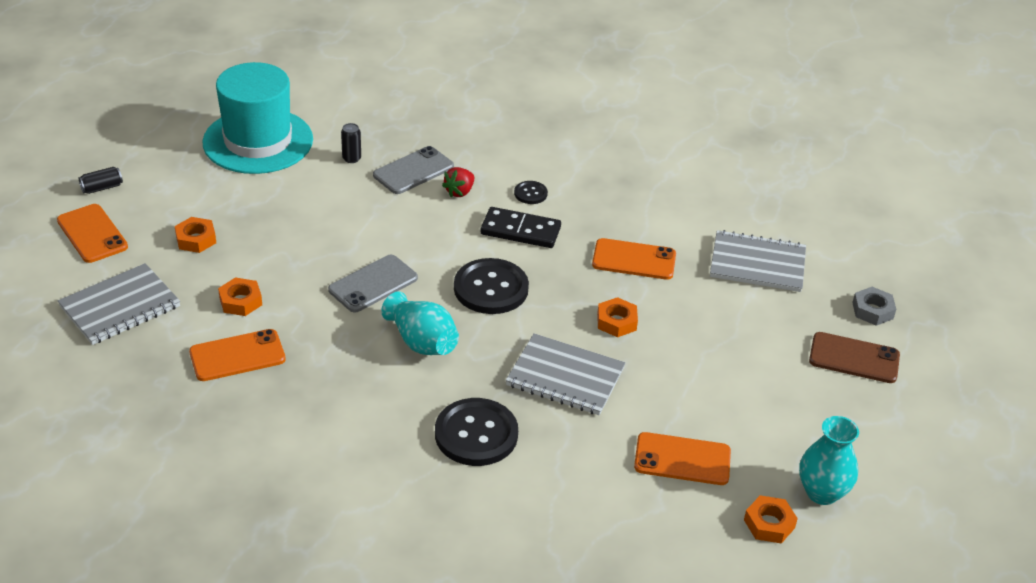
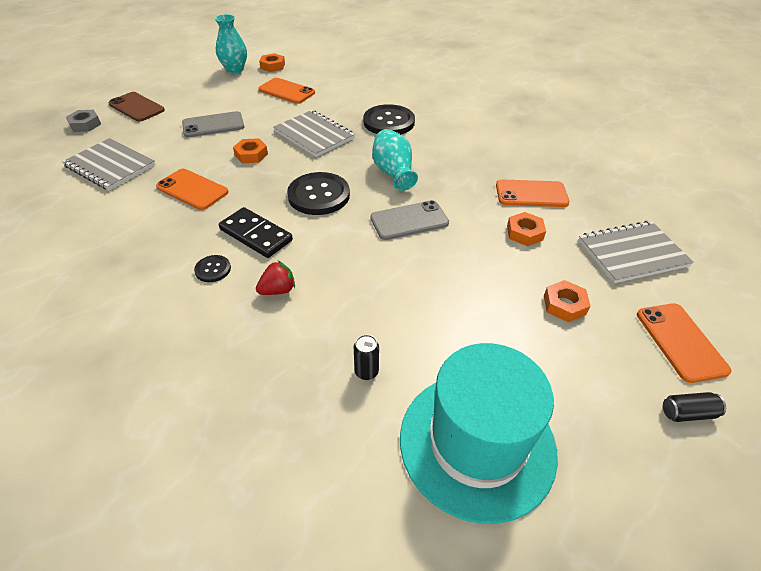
camera: 155 degrees left, 5 degrees up
grey phone [373,146,454,194] -> grey phone moved to [182,111,244,137]

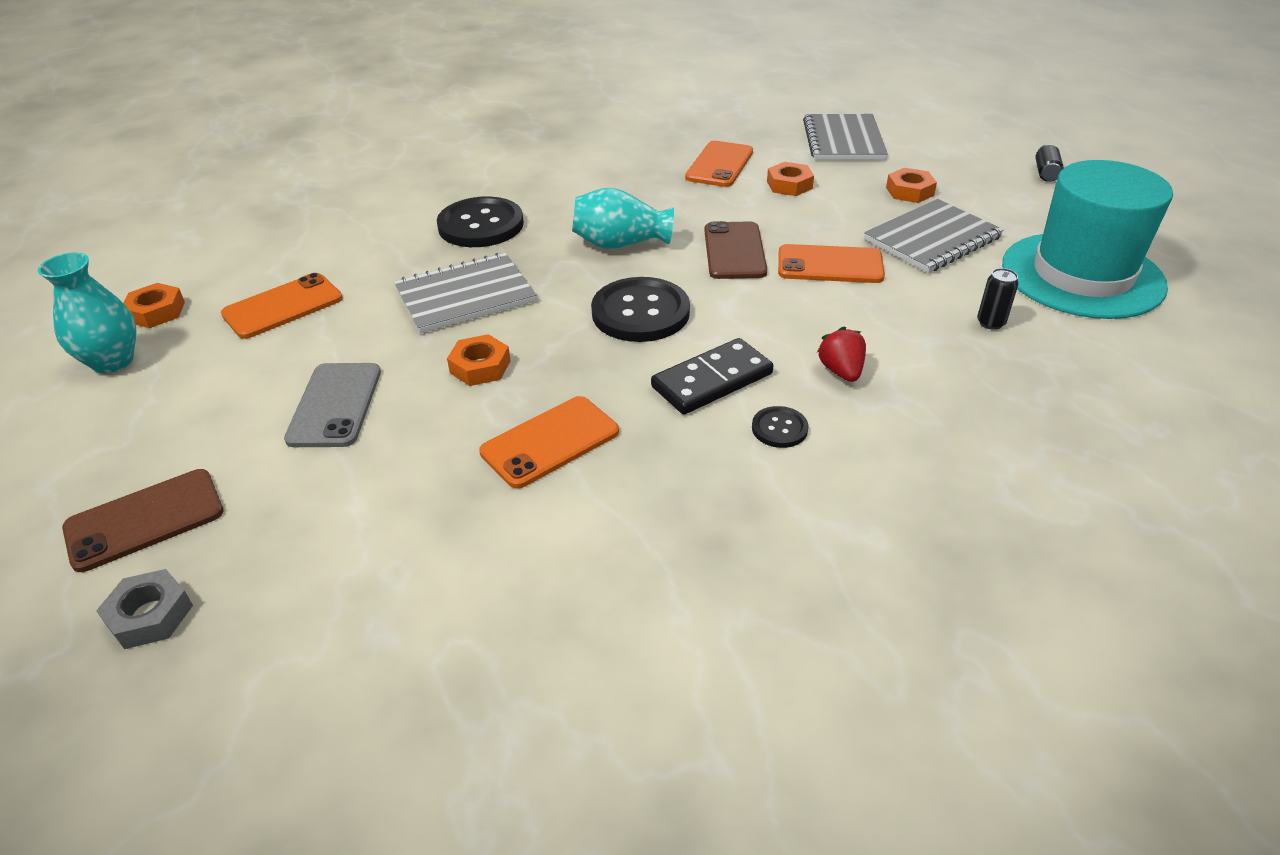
camera: 70 degrees left, 5 degrees down
grey notebook [62,138,155,191] -> grey notebook moved to [864,199,1004,273]
grey phone [370,200,449,240] -> brown phone [704,221,767,279]
orange phone [637,303,731,383] -> orange phone moved to [778,244,885,283]

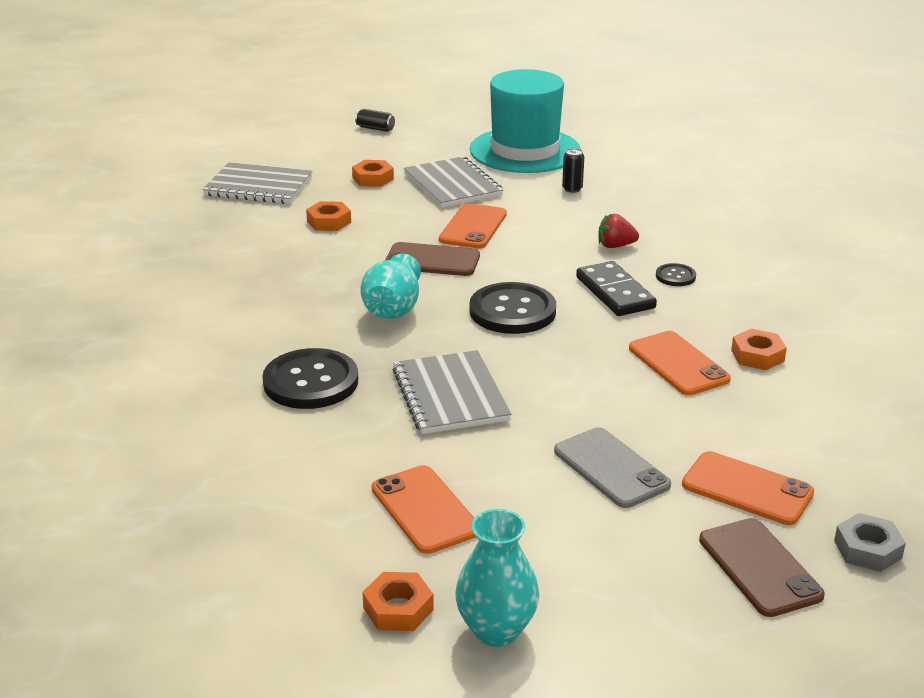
camera: 80 degrees left, 10 degrees down
grey phone [284,363,381,447] -> grey phone turned 45 degrees clockwise [554,427,671,508]
orange nut [447,334,511,386] -> orange nut moved to [731,328,787,370]
orange phone [685,141,753,187] -> orange phone moved to [682,451,814,525]

